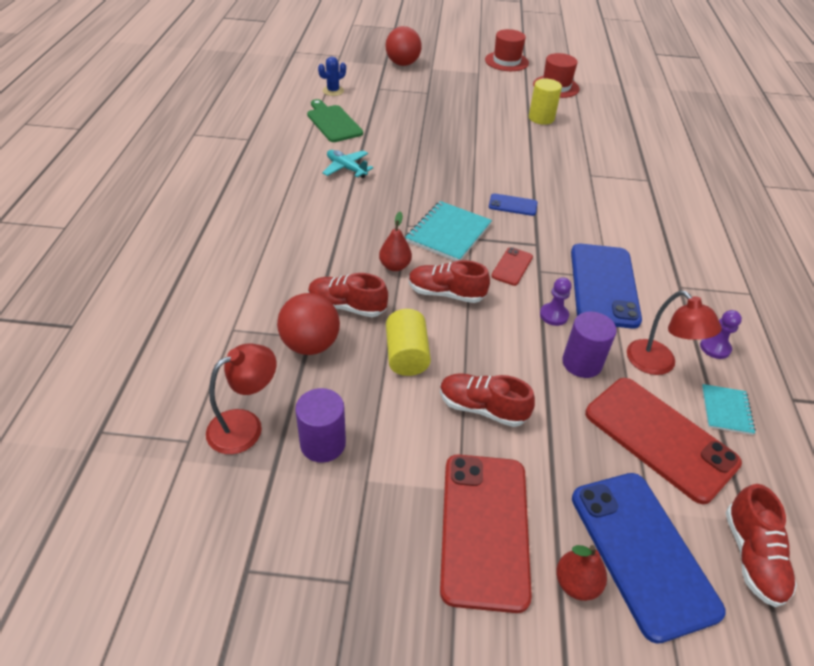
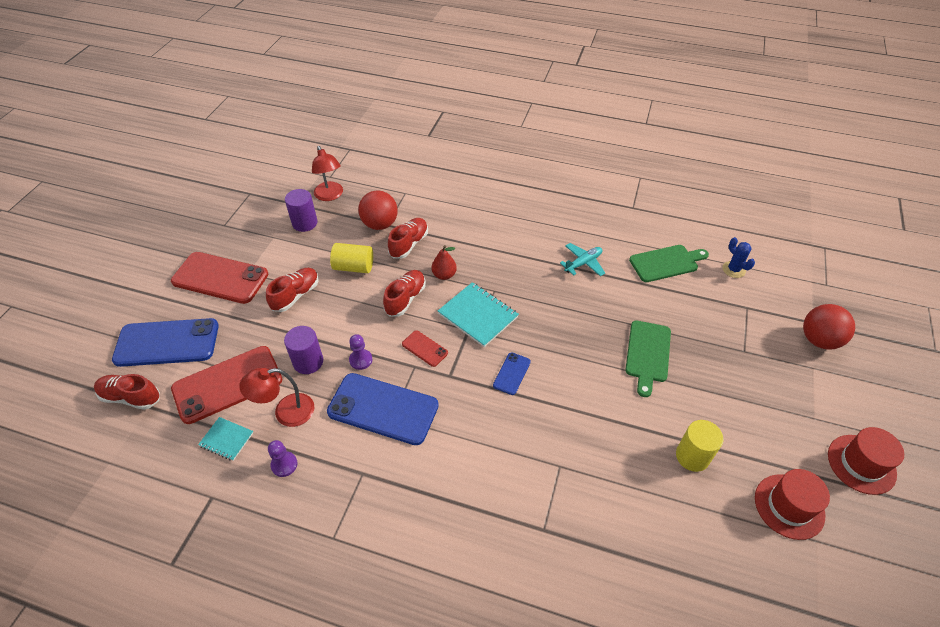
camera: 105 degrees right, 5 degrees up
red pear [556,545,607,601] -> none
none -> green cutting board [625,320,671,397]

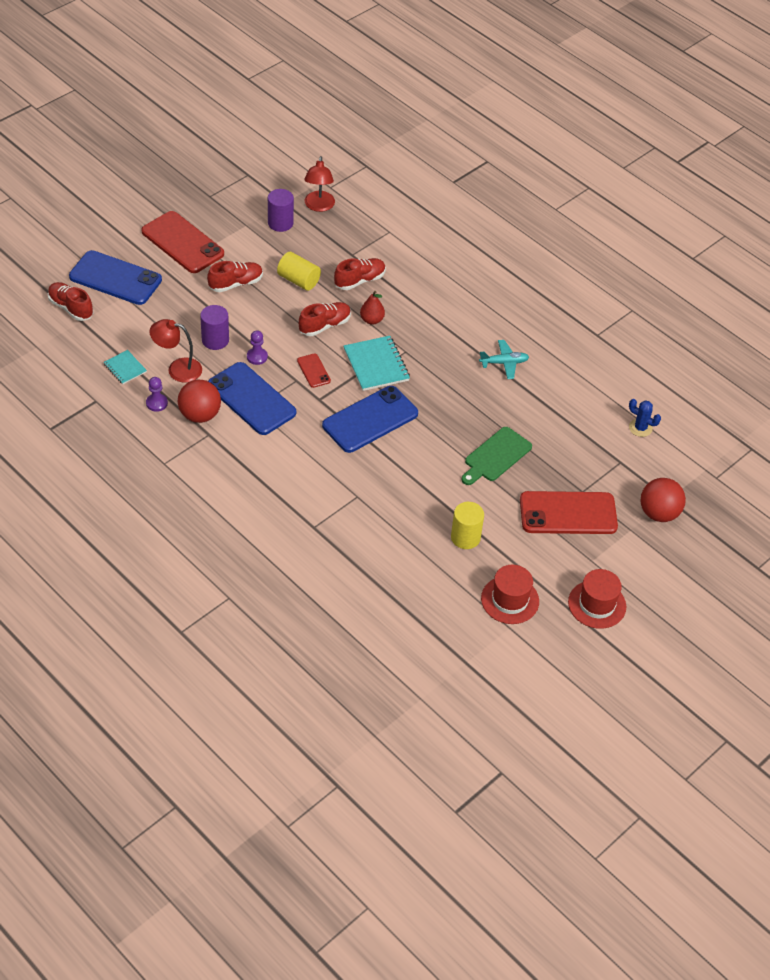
camera: 25 degrees right, 0 degrees up
red phone [171,346,283,424] -> red phone moved to [520,491,618,534]
red ball [358,191,398,230] -> red ball moved to [178,380,221,423]
blue phone [493,352,531,395] -> blue phone [322,386,418,453], size x2.14
green cutting board [629,245,709,282] -> none
blue cactus [722,237,755,278] -> blue cactus turned 60 degrees counterclockwise [629,399,661,437]

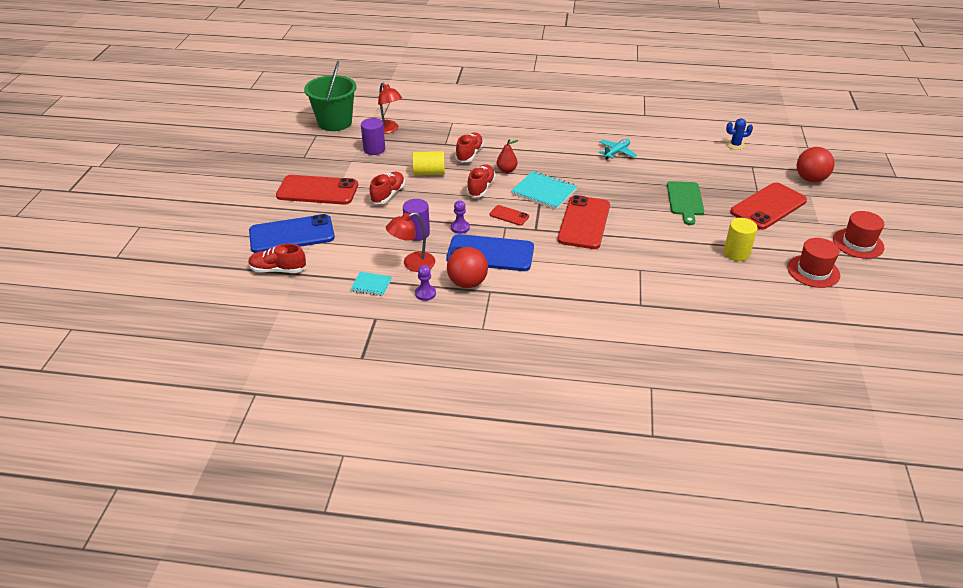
camera: 35 degrees left, 10 degrees down
blue phone [322,386,418,453] -> red phone [557,195,610,249]
none -> green bucket [304,61,356,131]

